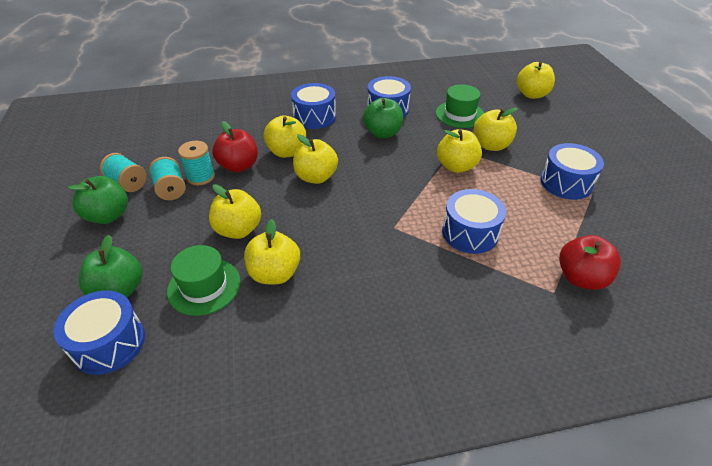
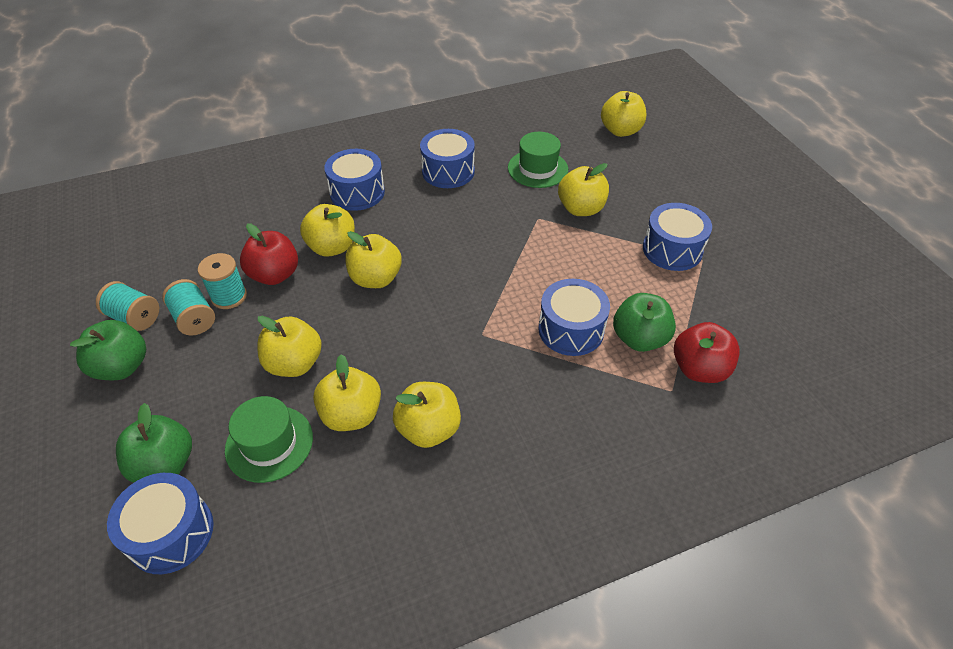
camera: 10 degrees left, 5 degrees up
green apple [363,98,403,138] -> green apple moved to [613,293,676,352]
yellow apple [437,129,482,173] -> yellow apple moved to [393,382,461,448]

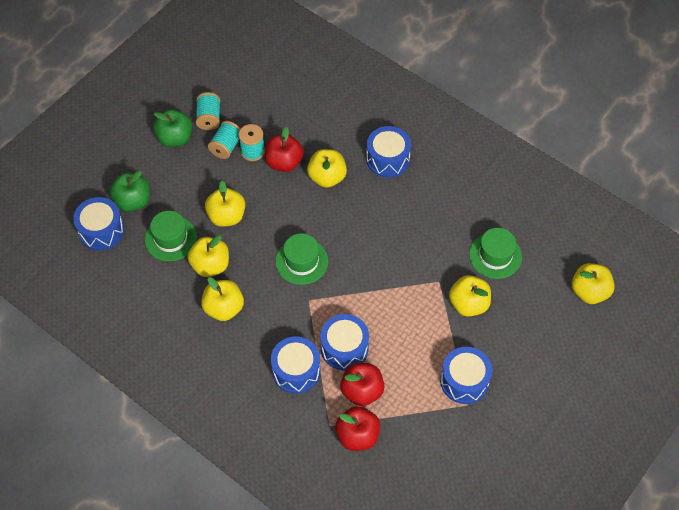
camera: 60 degrees right, 10 degrees up
yellow apple [345,231,402,288] -> none
blue drum [420,129,475,188] -> blue drum moved to [271,336,321,394]
green apple [613,293,676,352] -> red apple [340,363,385,406]
none -> green hat [275,233,328,285]

